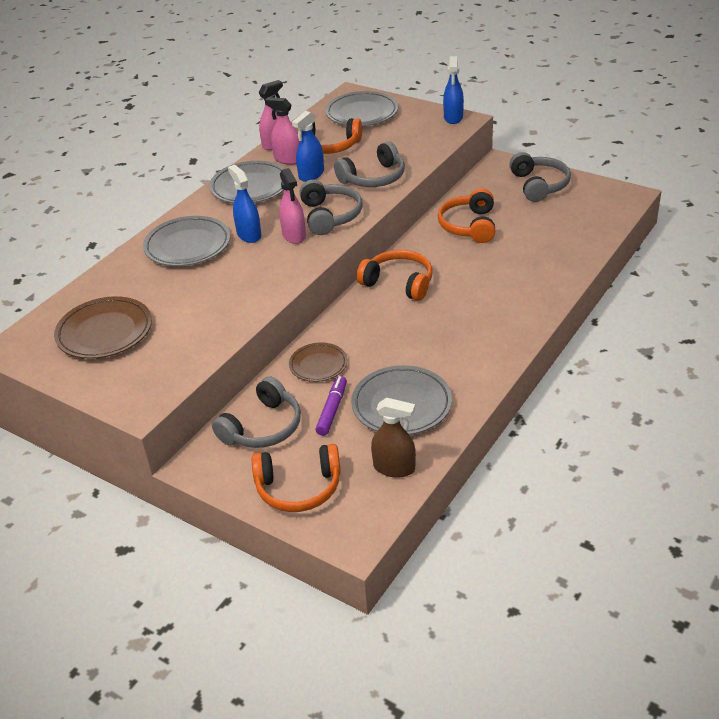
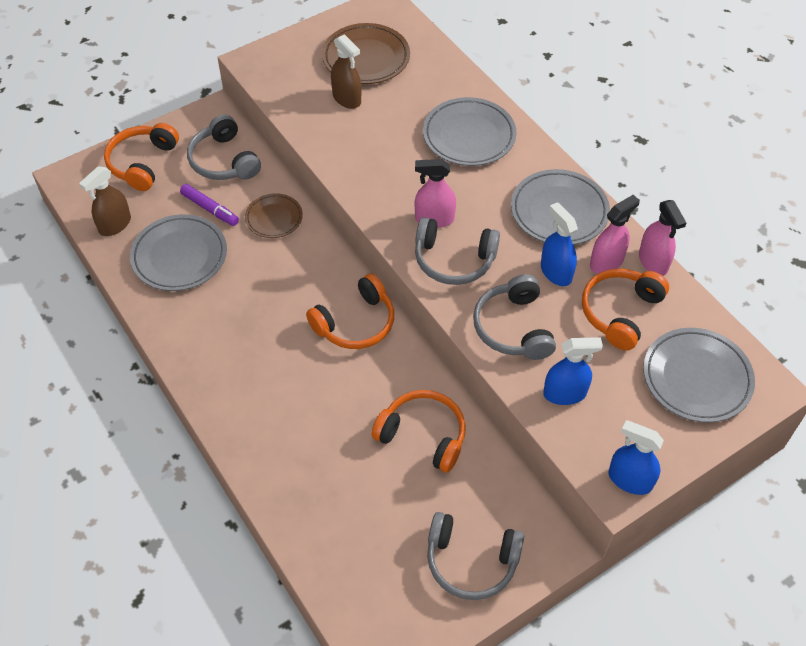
camera: 110 degrees right, 15 degrees up
blue spray bottle [228,165,261,243] -> blue spray bottle moved to [543,337,603,405]
none -> brown spray bottle [331,34,361,109]

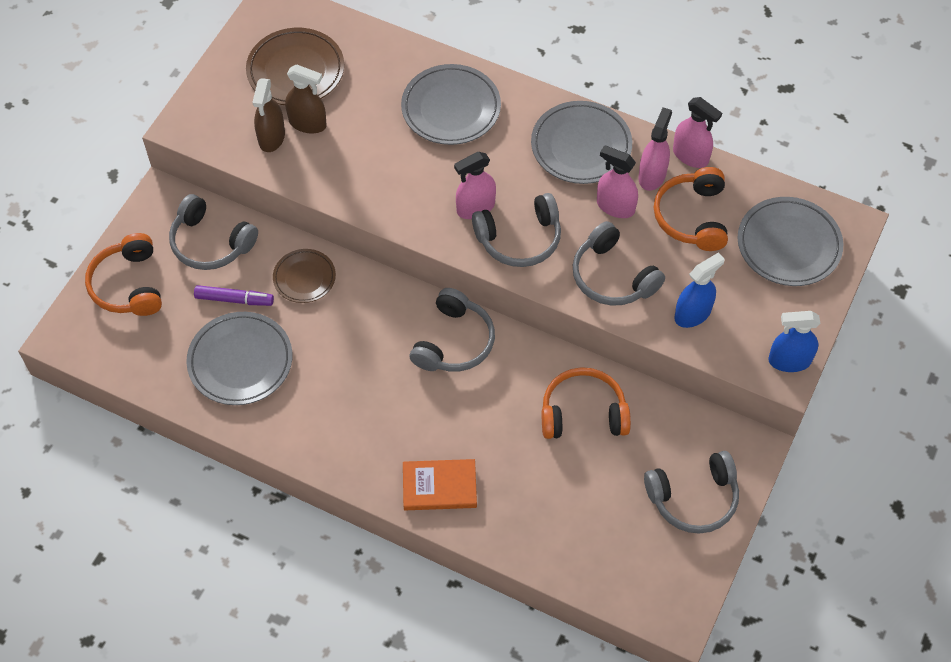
camera: 30 degrees left, 5 degrees up
brown spray bottle [79,166,131,236] -> brown spray bottle moved to [252,78,285,152]
orange headphones [306,273,394,349] -> grey headphones [410,288,495,372]
blue spray bottle [541,202,578,286] -> pink spray bottle [597,145,638,218]
none -> orange book [403,459,477,510]

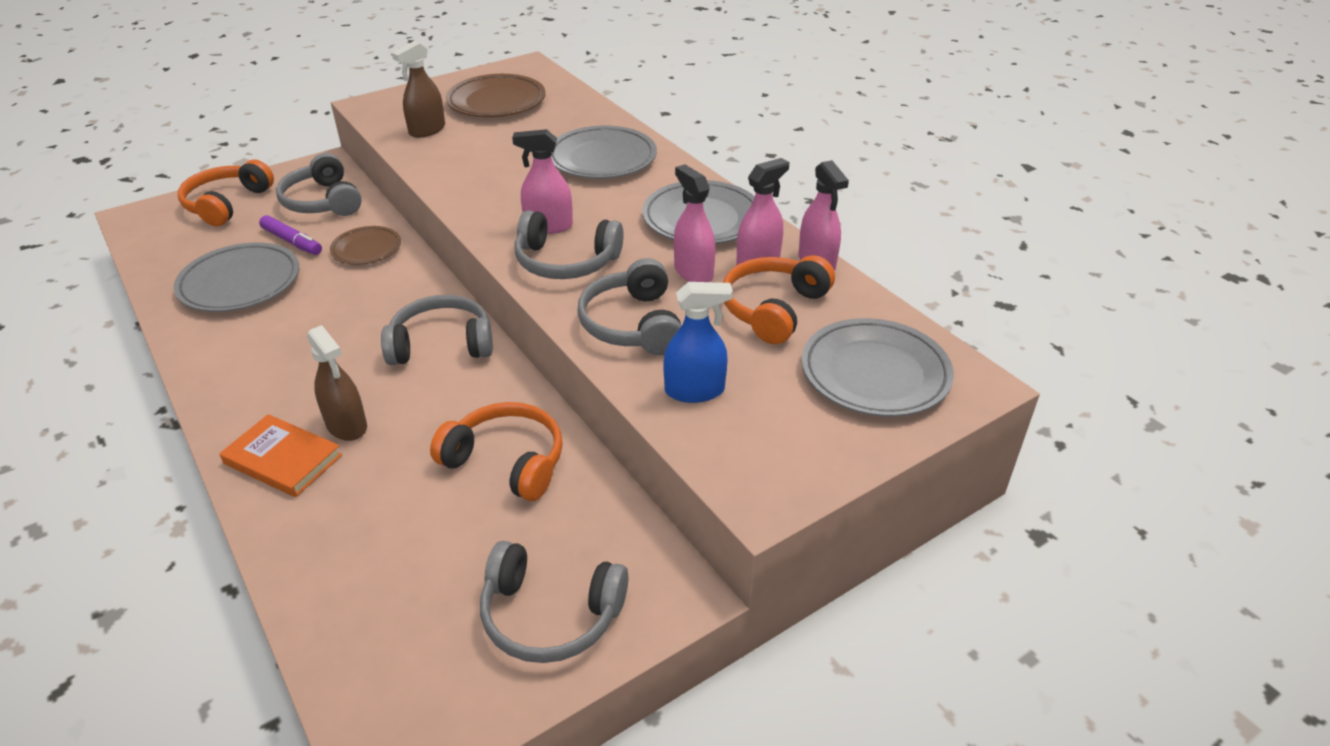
camera: 30 degrees right, 20 degrees down
brown spray bottle [285,64,327,134] -> brown spray bottle moved to [307,325,367,441]
grey headphones [410,288,495,372] -> grey headphones turned 150 degrees counterclockwise [381,295,493,365]
blue spray bottle [768,311,820,372] -> none

